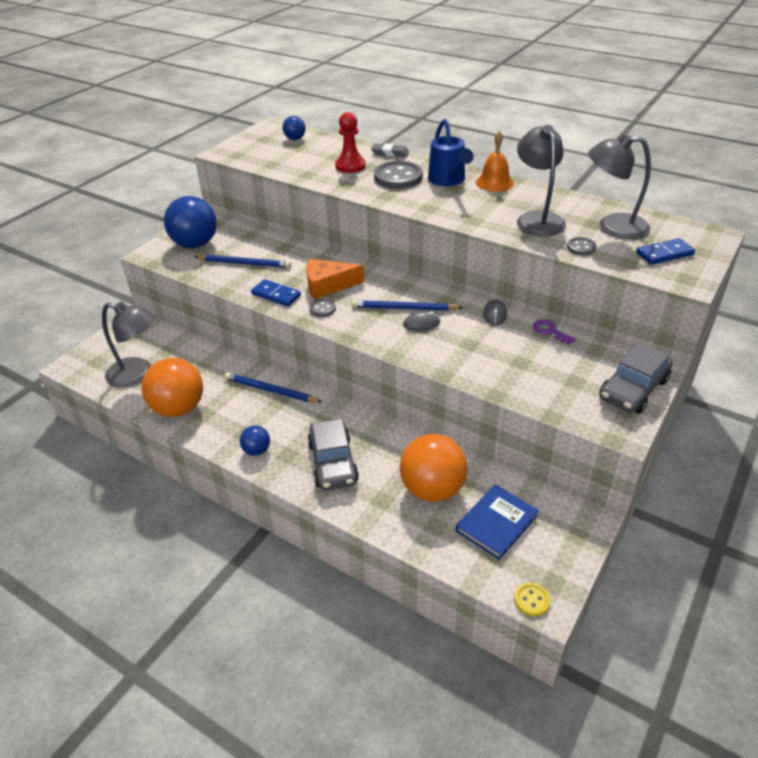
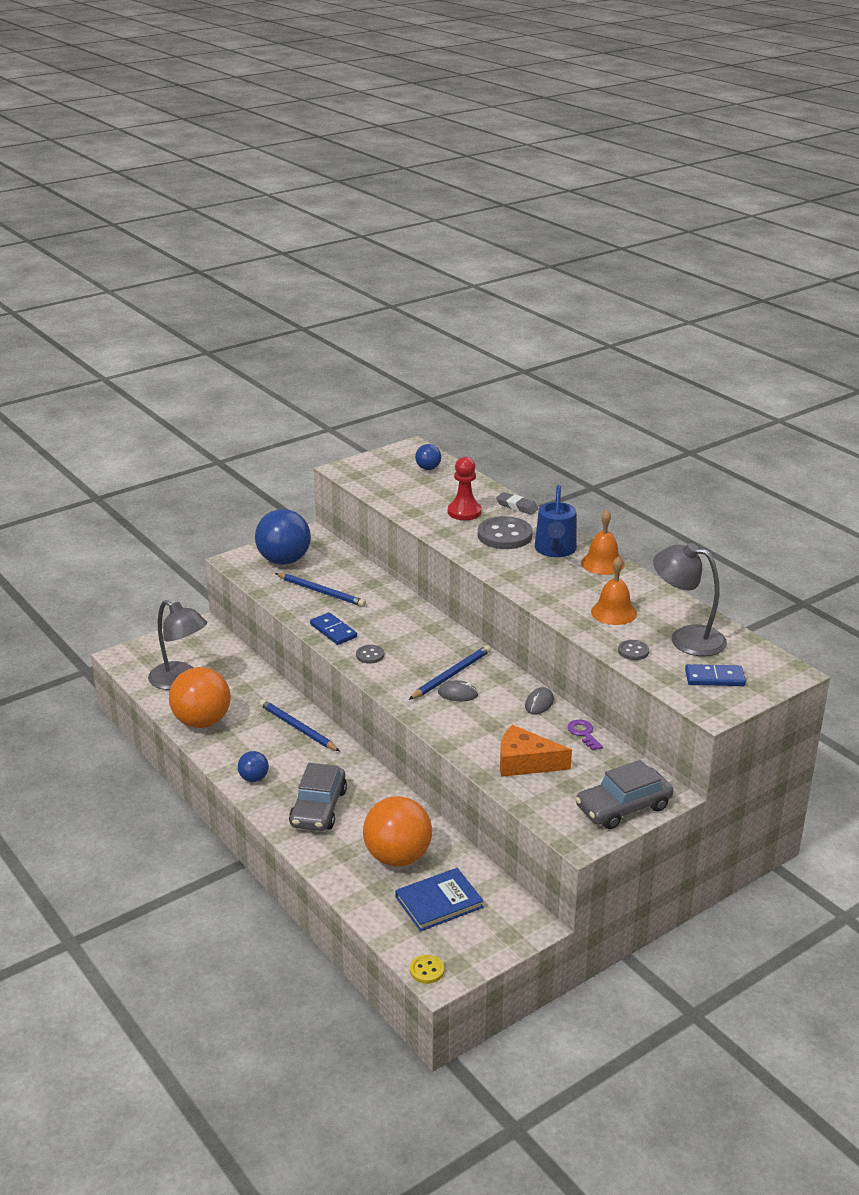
camera: 20 degrees right, 10 degrees down
orange cheese [306,259,364,300] -> orange cheese moved to [500,725,572,777]
blue pencil [352,300,463,311] -> blue pencil turned 105 degrees clockwise [409,645,491,700]
grey lamp [517,125,566,237] -> orange bell [591,556,637,625]

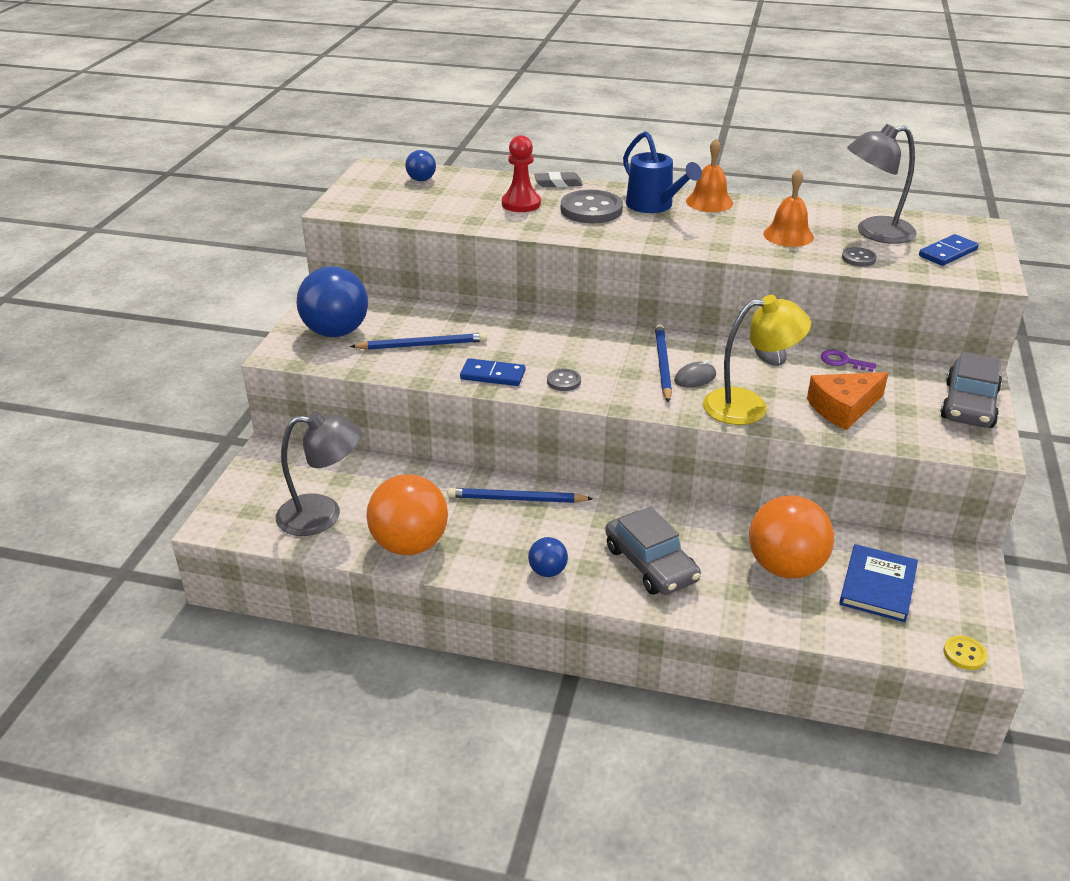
camera: 40 degrees left, 5 degrees up
none -> yellow lamp [703,295,811,425]

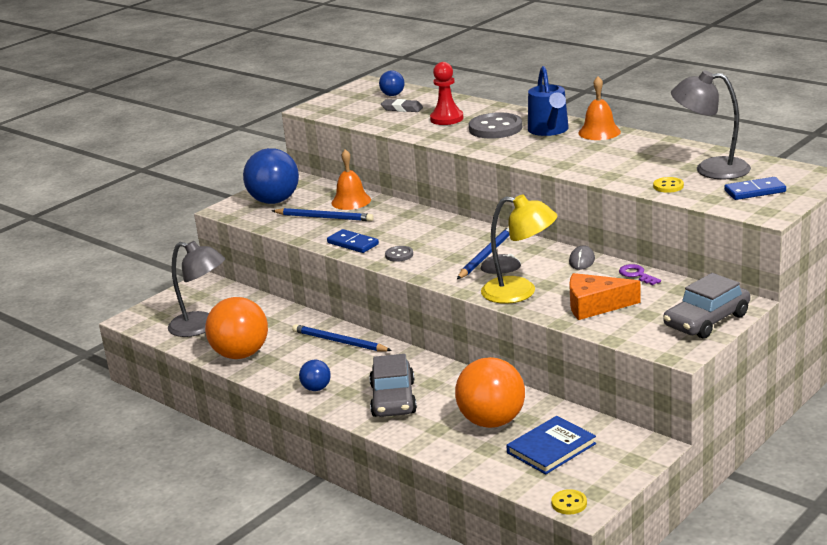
camera: 30 degrees right, 10 degrees down
grey eraser [534,172,583,187] -> grey eraser moved to [381,99,423,112]
orange bell [763,169,814,247] -> orange bell moved to [331,149,371,210]
grey button [842,247,877,267] -> yellow button [653,177,684,193]

